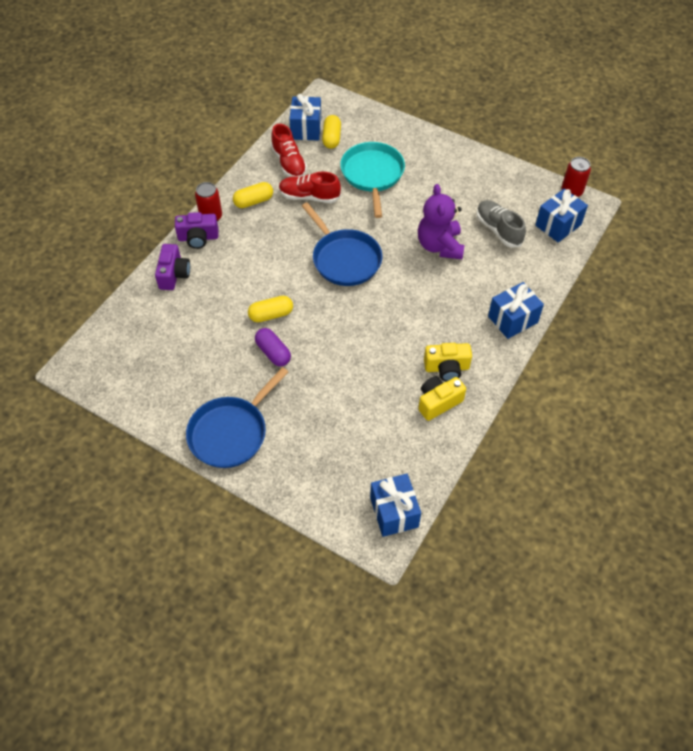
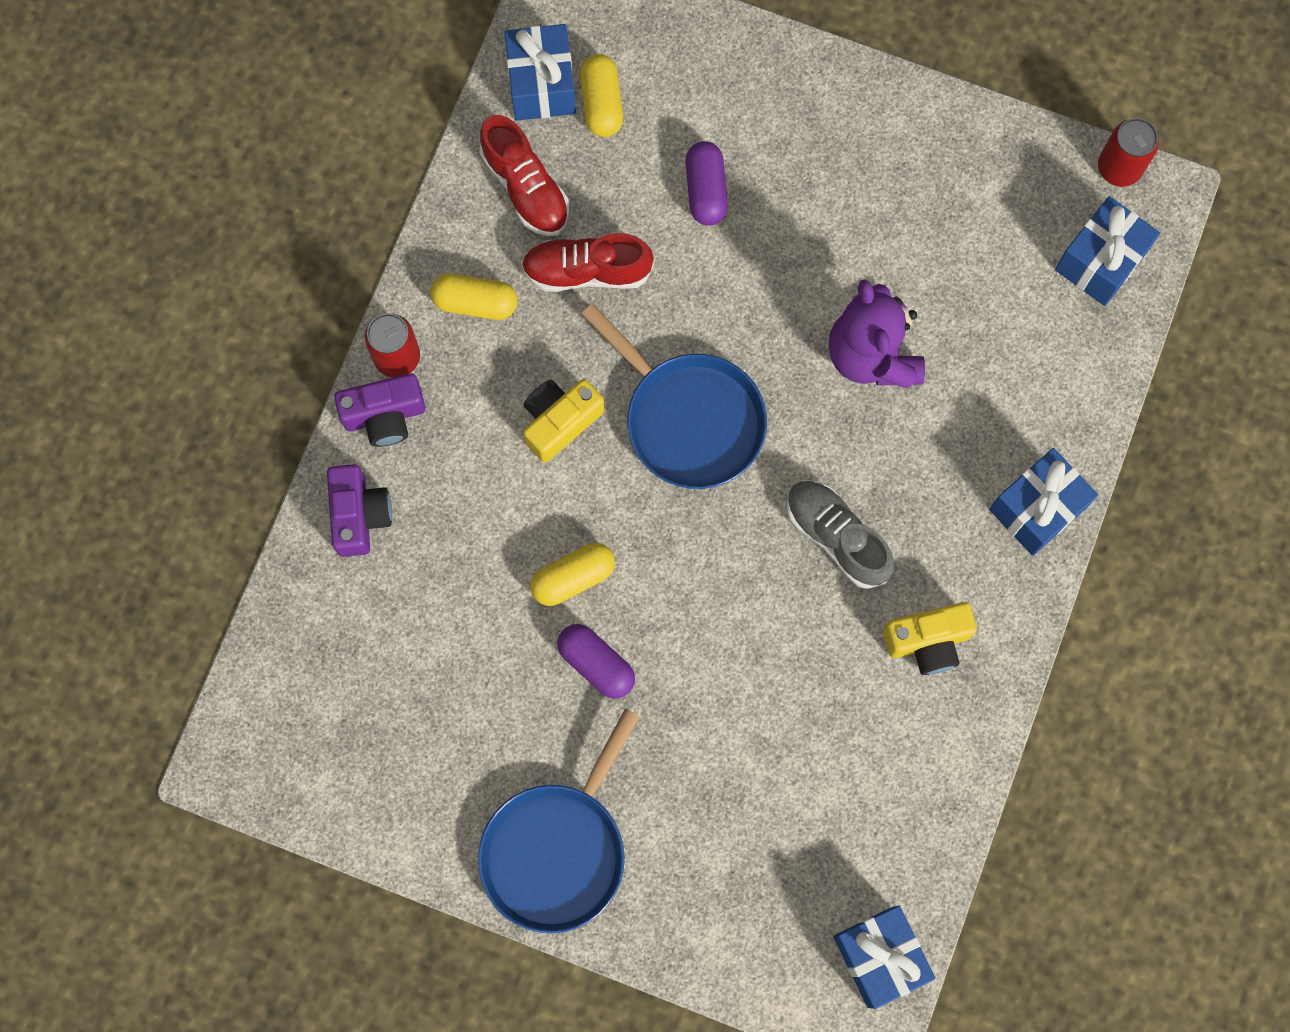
camera: 10 degrees left, 20 degrees up
yellow capsule [233,182,273,208] -> yellow capsule turned 45 degrees clockwise [430,274,518,320]
turquoise pan [340,142,405,218] -> purple capsule [685,141,728,226]
yellow camera [418,376,466,421] -> yellow camera moved to [523,379,604,462]
grey shoe [477,200,526,248] -> grey shoe moved to [787,480,894,589]

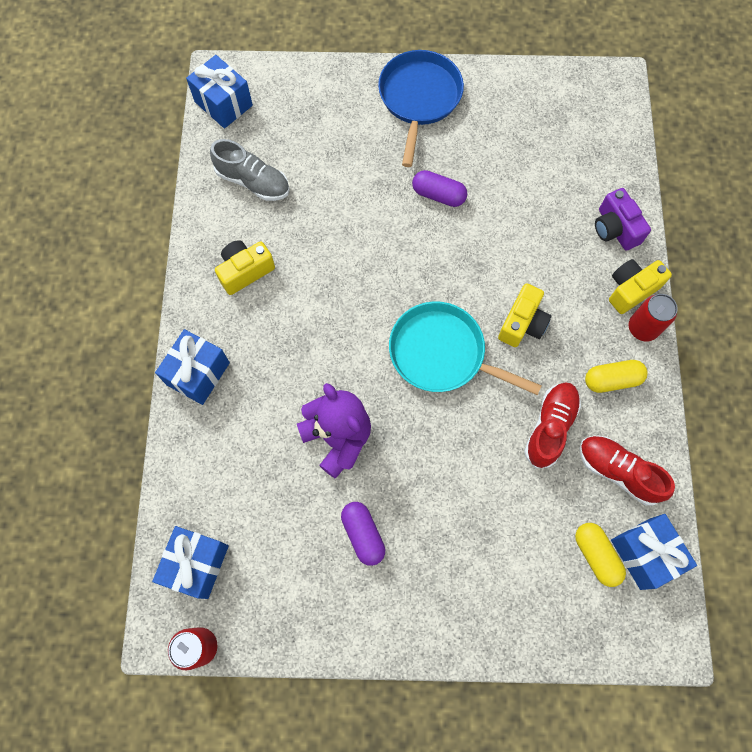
camera: 160 degrees right, 5 degrees down
purple camera [334,373,426,447] -> yellow camera [609,259,672,314]
red shoe [521,233,654,292] -> red shoe turned 45 degrees counterclockwise [524,382,581,469]
yellow capsule [530,543,615,606] -> none
blue pan [581,304,767,489] -> turquoise pan [389,302,542,395]
purple capsule [685,141,728,226] -> purple capsule moved to [341,502,385,566]
grey shoe [787,480,894,589] -> grey shoe moved to [210,139,290,201]

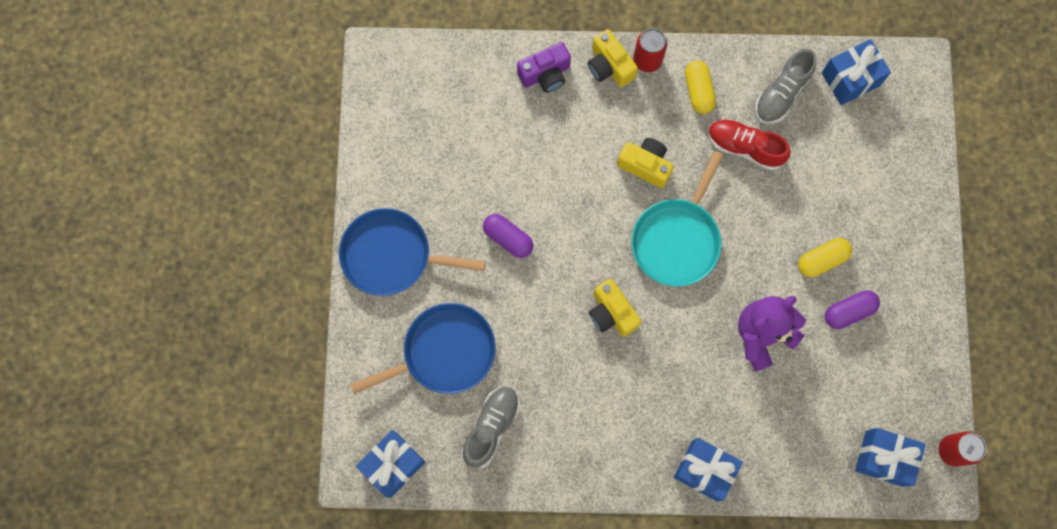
camera: 90 degrees left, 5 degrees up
yellow camera [215,240,275,295] -> yellow camera moved to [589,279,641,337]
purple capsule [412,170,467,207] -> purple capsule turned 75 degrees counterclockwise [483,214,533,258]
yellow capsule [575,523,626,587] -> yellow capsule moved to [798,238,852,277]
red shoe [580,435,675,506] -> grey shoe [755,49,816,124]
none -> blue pan [350,303,496,394]

